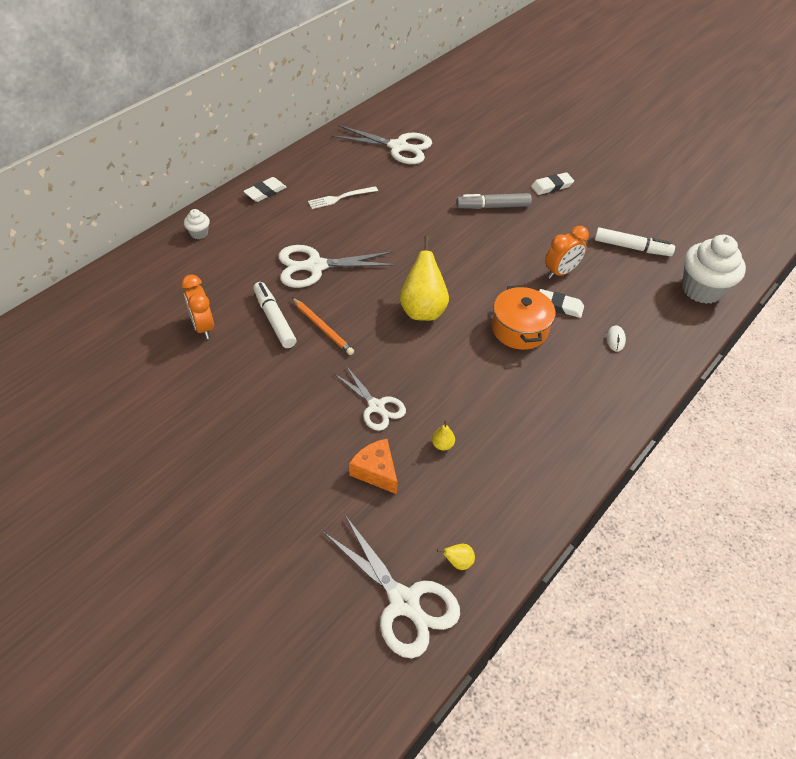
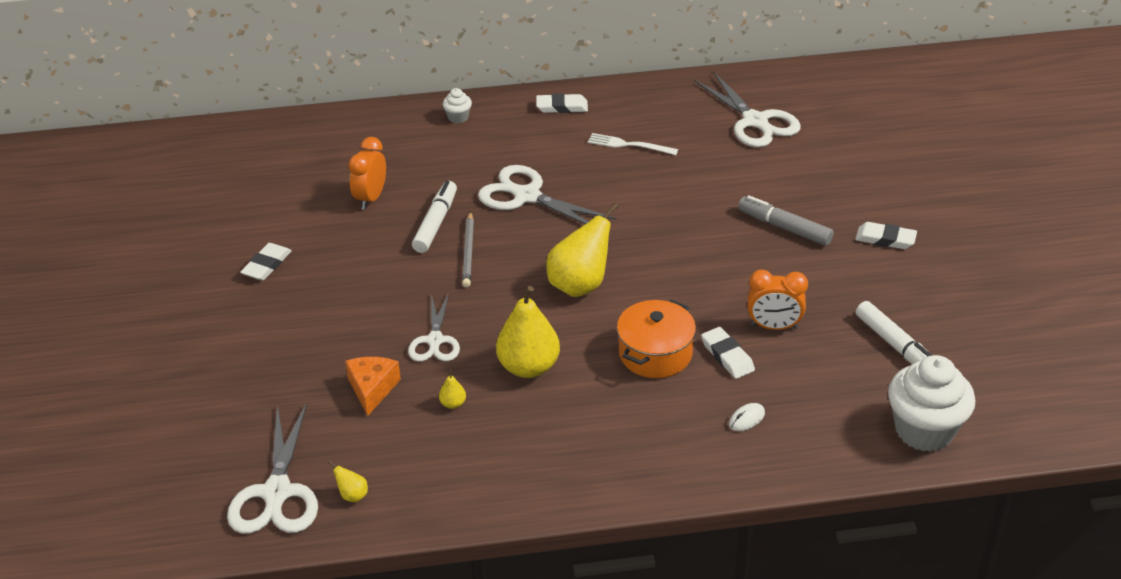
camera: 45 degrees right, 10 degrees down
orange pencil [292,298,354,355] -> grey pencil [462,211,474,287]
none -> white eraser [240,243,292,281]
none -> yellow pear [496,286,560,378]

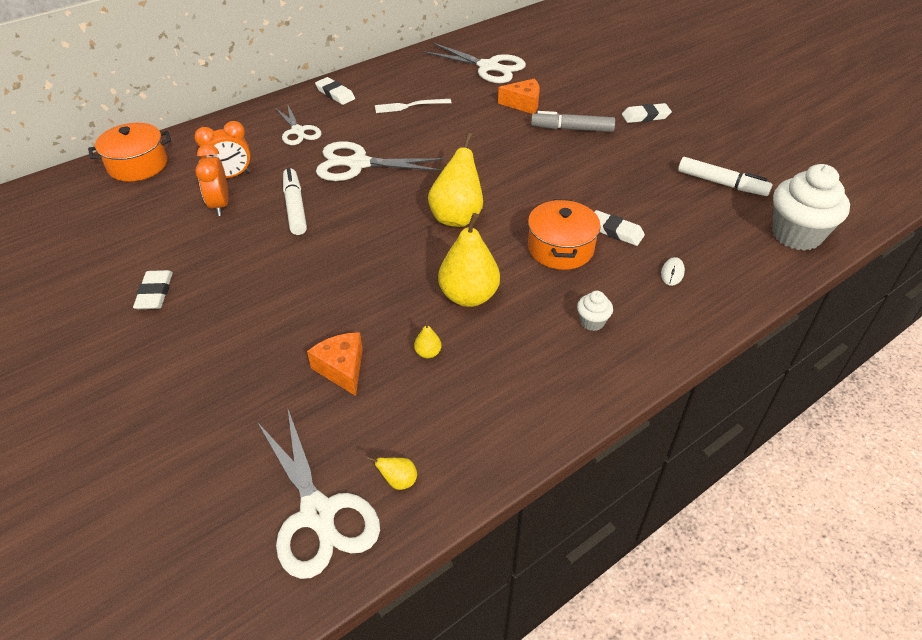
camera: 30 degrees left, 5 degrees up
white scissors [408,293,460,362] -> white scissors moved to [275,104,321,145]
white cupcake [442,88,472,123] -> white cupcake moved to [577,291,613,331]
grey pencil [462,211,474,287] -> none
white eraser [536,93,588,113] -> white eraser turned 75 degrees clockwise [315,77,355,105]
orange clock [748,270,808,330] -> orange clock moved to [194,121,251,178]
none -> orange pot [88,123,171,182]
none -> orange cheese [498,79,540,114]

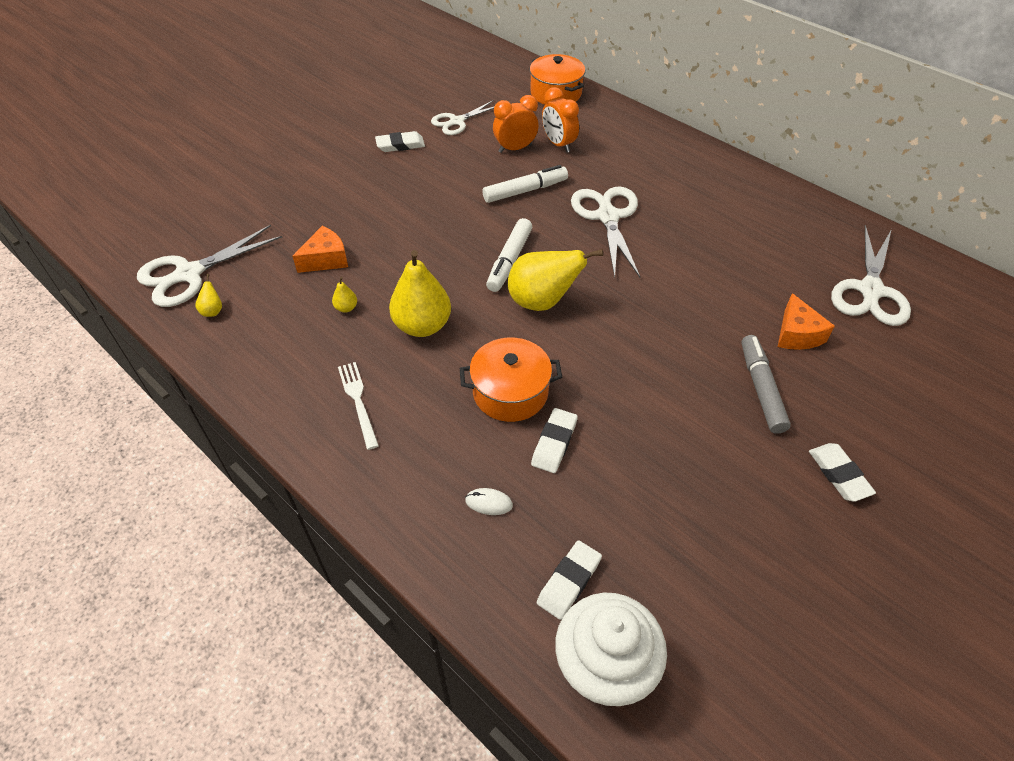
camera: 80 degrees right, 5 degrees up
white scissors [275,104,321,145] -> white scissors moved to [431,101,494,135]
white eraser [315,77,355,105] -> white eraser moved to [537,540,602,620]
white fork [375,99,452,113] -> white fork moved to [338,362,379,450]
white cupcake [577,291,613,331] -> none
white marker [678,157,772,196] -> white marker moved to [486,218,532,292]

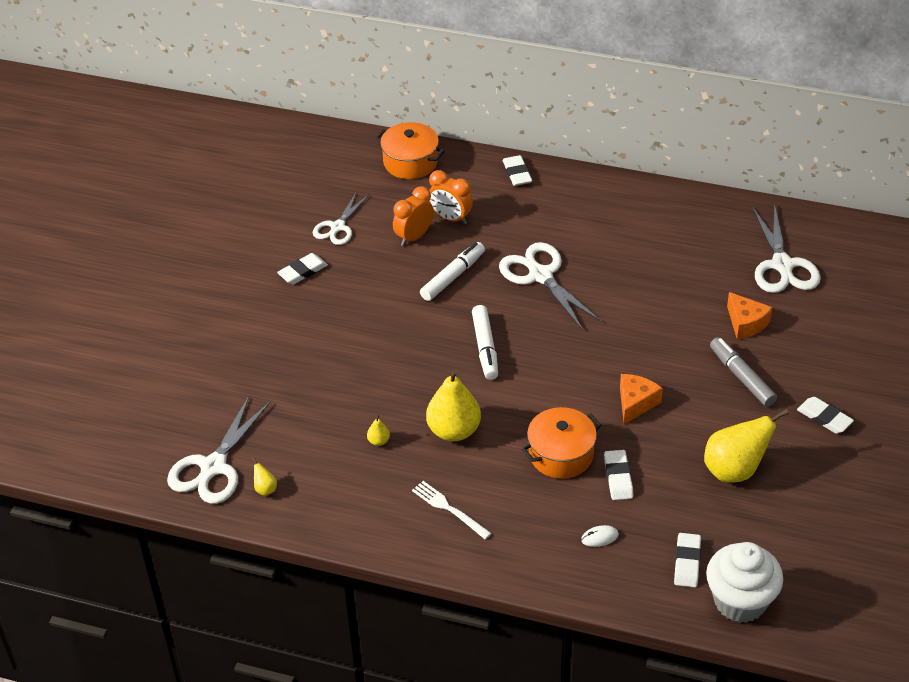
camera: 25 degrees left, 5 degrees down
orange cheese [292,226,348,273] -> orange cheese moved to [620,374,663,424]
yellow pear [508,249,603,311] -> yellow pear moved to [704,409,789,483]
none -> white eraser [503,155,532,186]

